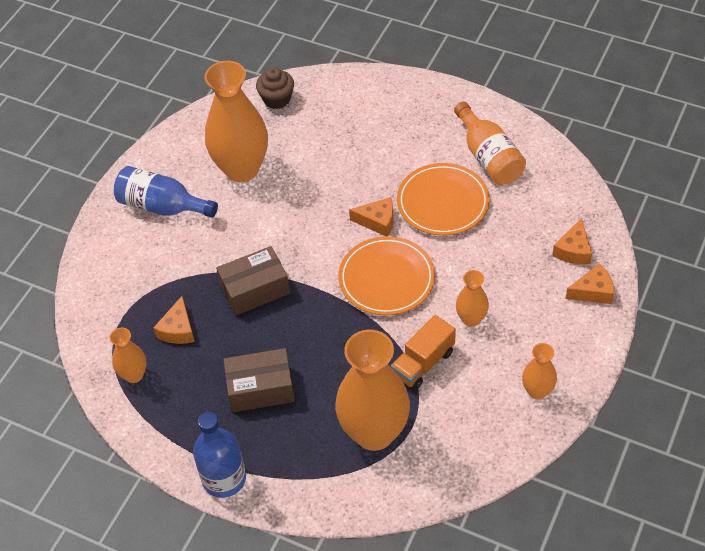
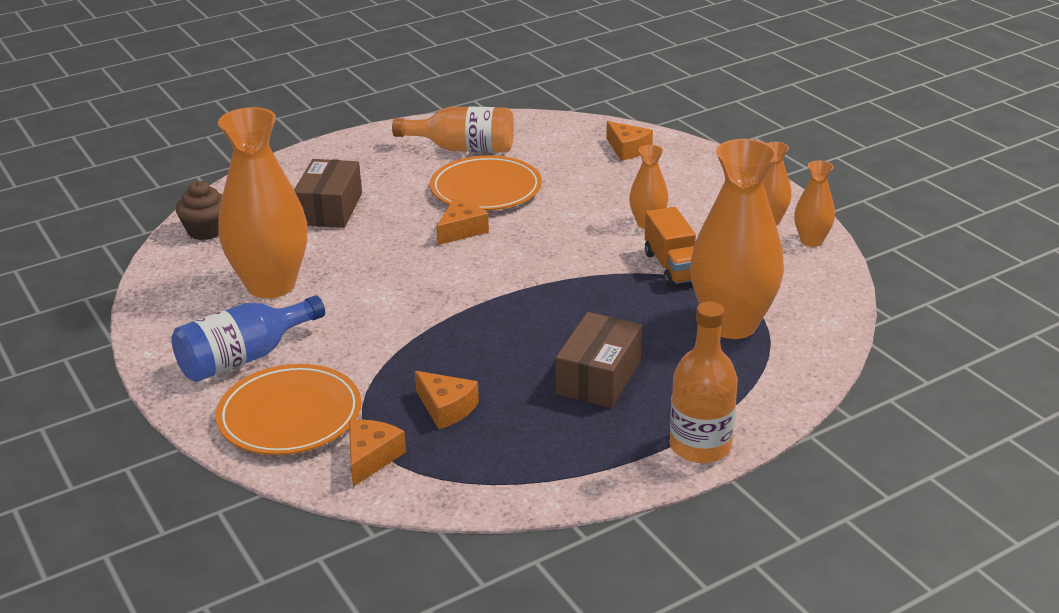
camera: 60 degrees left, 20 degrees down
orange vase [110,328,147,383] -> orange vase moved to [794,160,835,247]
blue bottle [193,412,246,498] -> orange bottle [670,301,738,463]
brown box [216,246,290,315] -> brown box moved to [294,159,362,228]
orange plate [338,236,435,315] -> orange plate moved to [216,364,361,455]
orange cheese [566,263,614,304] -> orange cheese moved to [349,420,406,487]

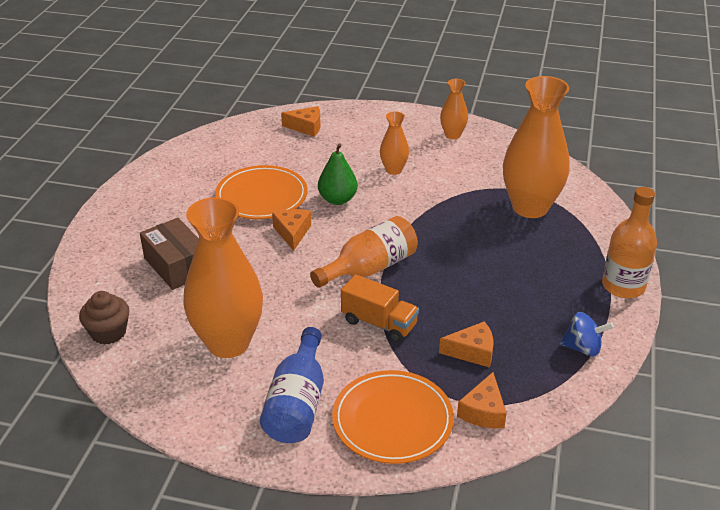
camera: 45 degrees left, 5 degrees up
orange cheese [349,420,406,487] -> orange cheese turned 135 degrees counterclockwise [457,372,507,428]
orange bottle [392,106,514,153] -> orange bottle moved to [310,216,418,288]
brown box [555,312,642,408] -> none
orange truck [645,207,696,287] -> orange truck moved to [341,274,419,343]
orange vase [794,160,835,247] -> none
none -> green pear [318,143,358,205]
none -> blue spinning top [560,312,614,357]

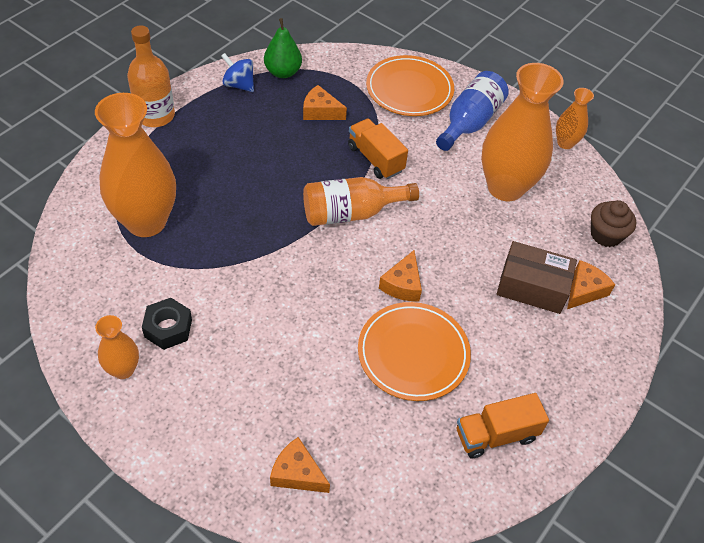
camera: 160 degrees left, 15 degrees up
brown box [140,218,199,290] -> brown box turned 60 degrees counterclockwise [497,241,577,314]
green pear [318,143,358,205] -> green pear moved to [264,18,302,78]
orange vase [380,111,409,175] -> orange vase moved to [556,88,594,149]
orange cheese [457,372,507,428] -> orange cheese moved to [567,260,615,309]
none -> black nut [142,298,192,350]
none -> orange truck [457,393,549,458]

